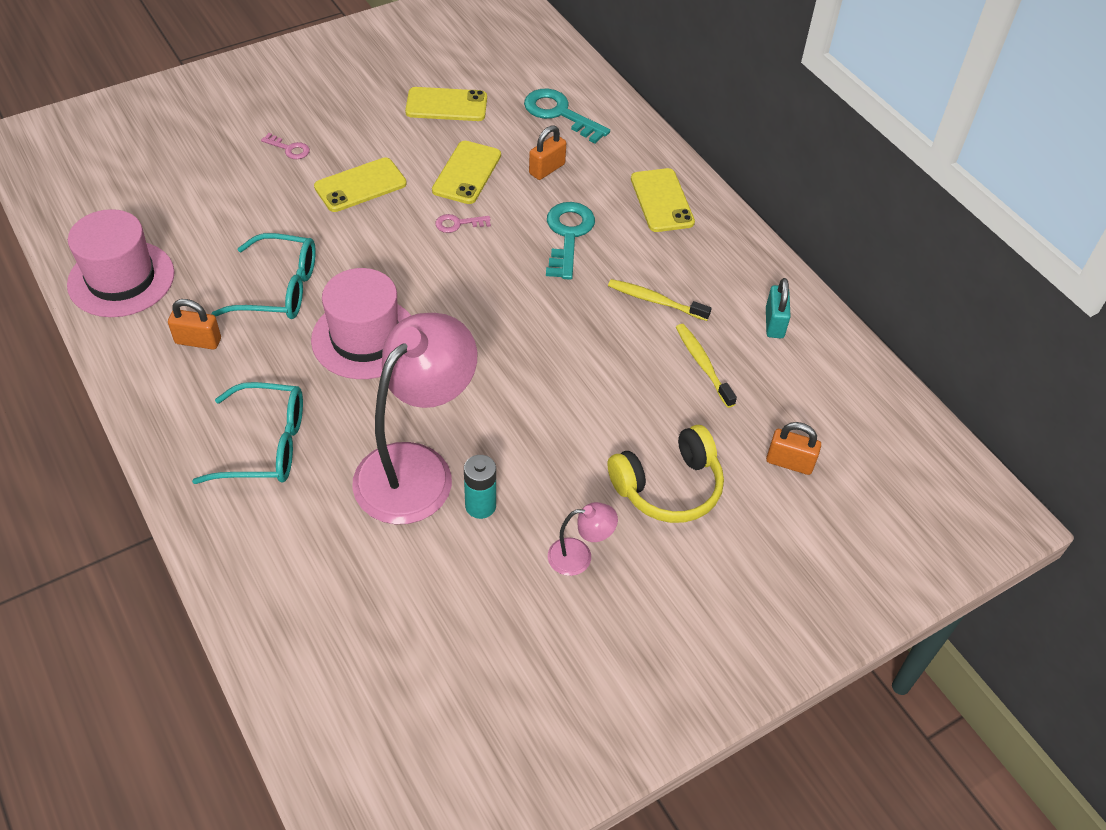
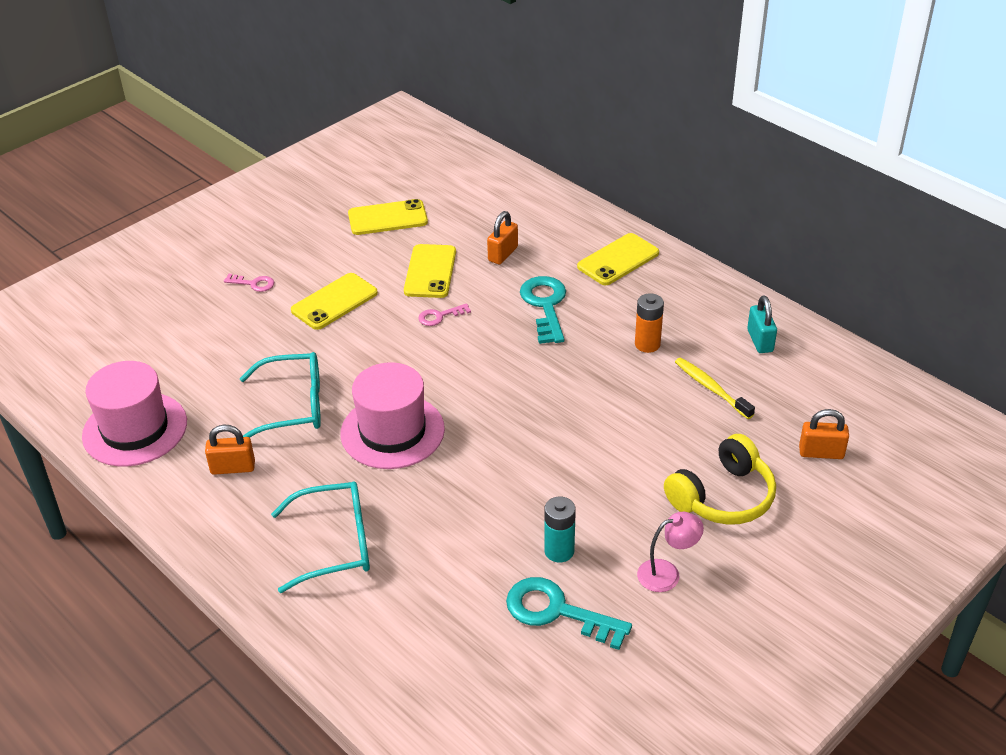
camera: 10 degrees left, 10 degrees down
pink lamp [352,313,477,524] -> none
turquoise key [524,89,610,143] -> turquoise key moved to [506,577,632,650]
yellow toothbrush [608,279,712,321] -> orange battery [635,293,664,353]
yellow phone [631,168,695,232] -> yellow phone turned 75 degrees clockwise [577,233,659,285]

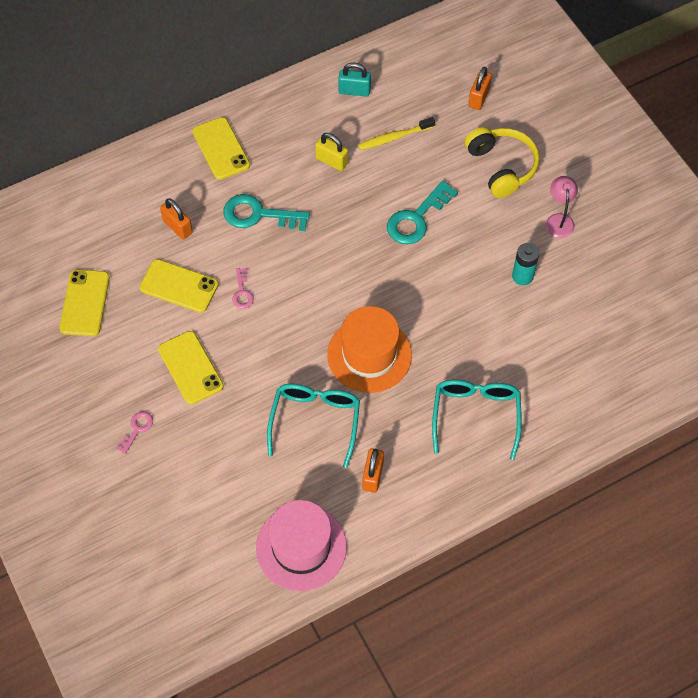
camera: 75 degrees left, 20 degrees up
pink hat [341,362,445,469] -> orange hat [327,306,412,393]
turquoise key [506,577,632,650] -> turquoise key moved to [387,181,458,244]
orange battery [635,293,664,353] -> yellow padlock [315,133,348,171]

